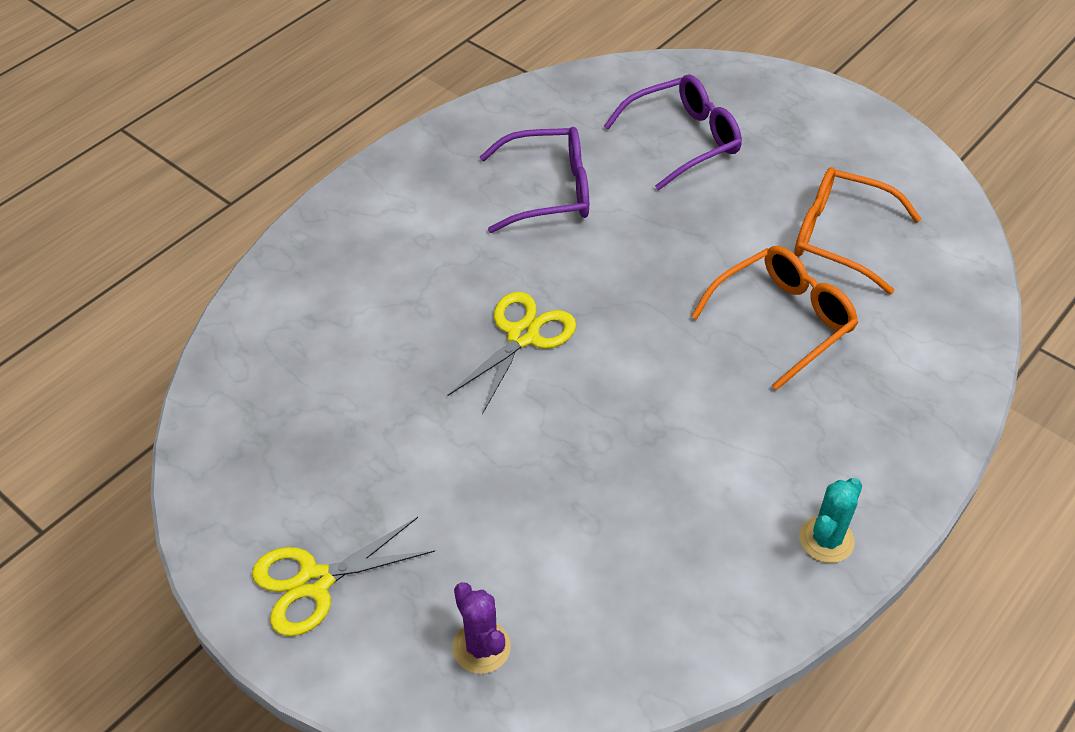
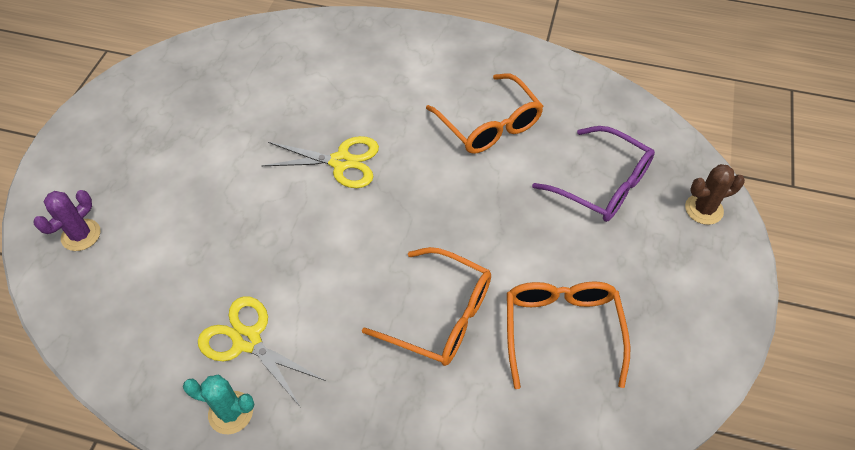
camera: 65 degrees right, 5 degrees up
yellow scissors [252,517,435,636] -> yellow scissors moved to [198,296,326,406]
purple glasses [480,127,589,233] -> orange glasses [426,73,543,154]
none -> brown cactus [685,164,745,225]

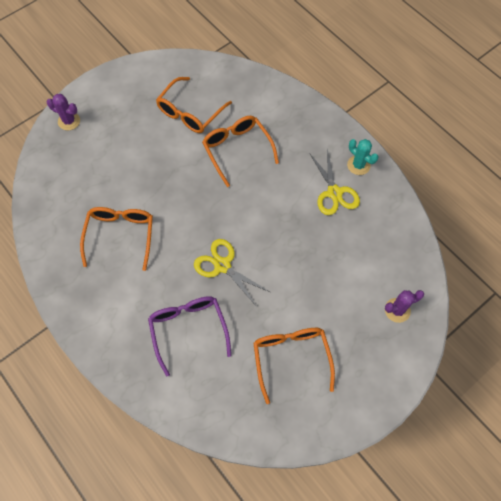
camera: 145 degrees left, 10 degrees up
purple glasses [532,126,655,222] -> purple glasses moved to [148,296,231,376]
brown cactus [685,164,745,225] -> purple cactus [47,94,80,130]
none -> orange glasses [254,328,335,404]

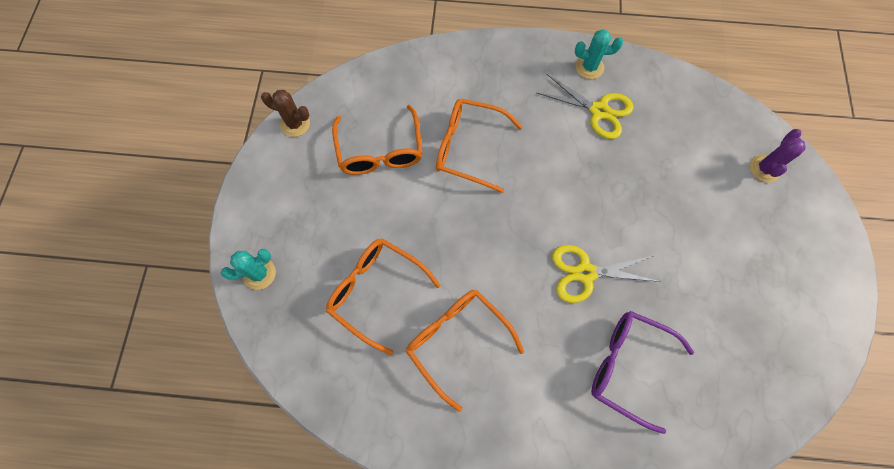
camera: 45 degrees left, 5 degrees up
purple cactus [47,94,80,130] -> turquoise cactus [221,249,276,290]
orange glasses [254,328,335,404] -> orange glasses moved to [326,238,441,355]
none -> brown cactus [261,90,310,137]

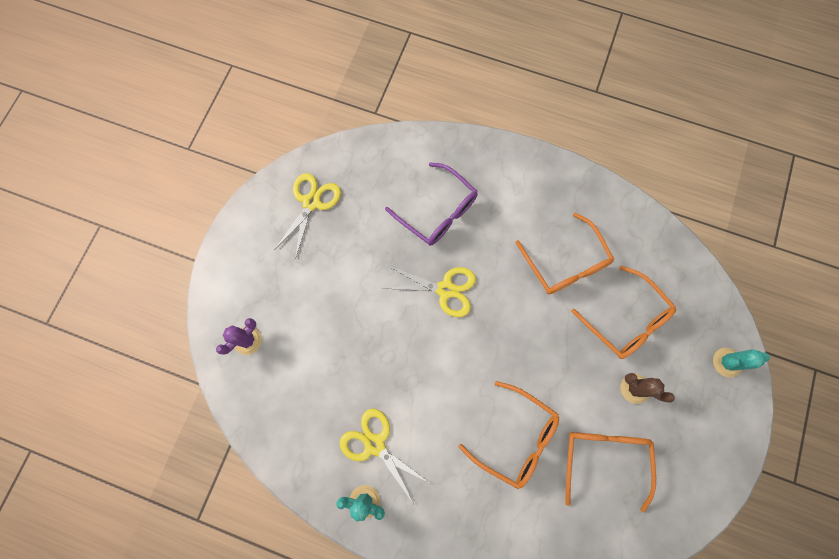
camera: 165 degrees left, 5 degrees up
brown cactus [261,90,310,137] -> brown cactus moved to [621,373,675,404]
none -> yellow scissors [274,173,341,259]

